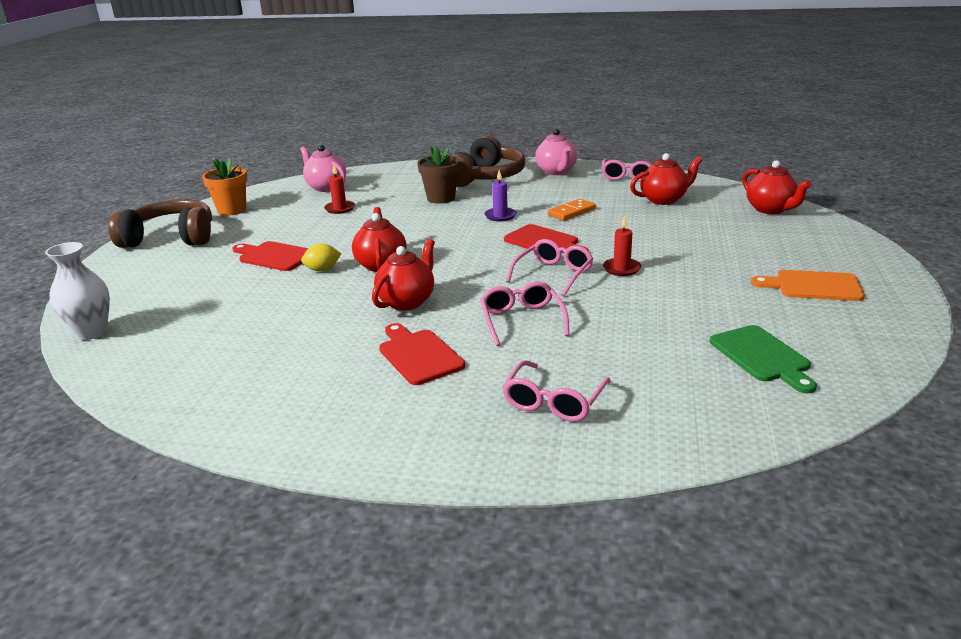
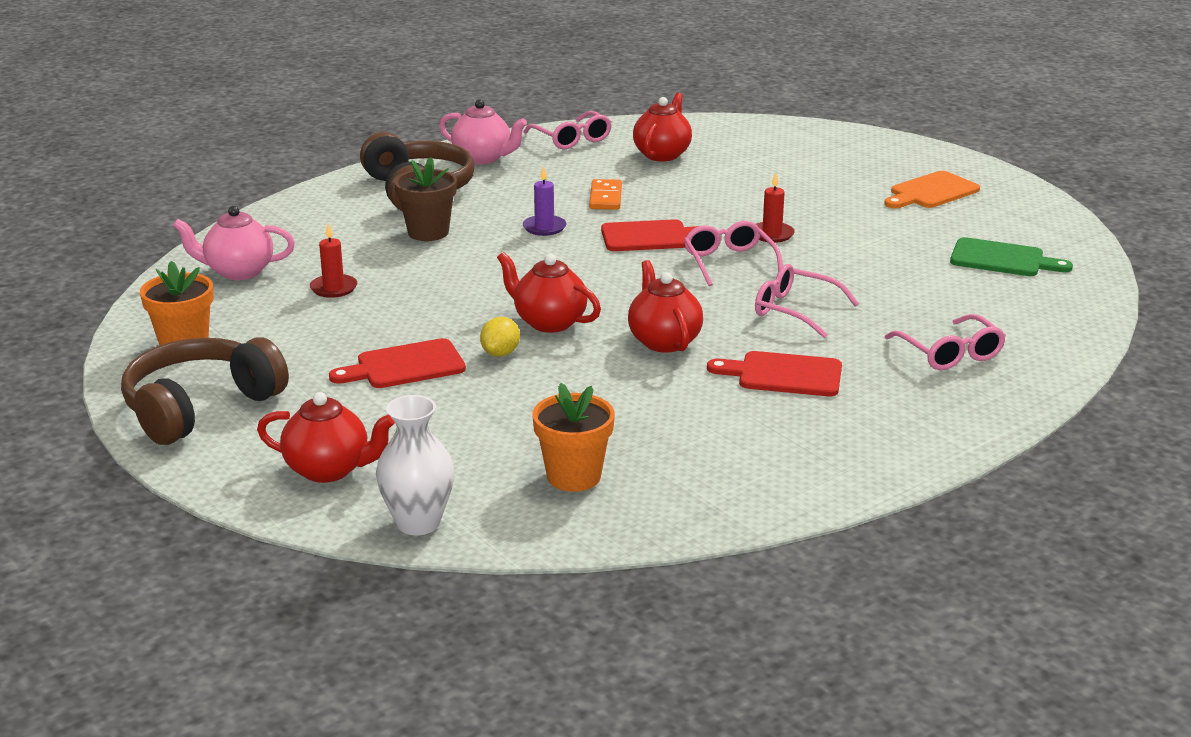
camera: 50 degrees left, 0 degrees up
red teapot [742,160,811,214] -> red teapot moved to [257,392,395,483]
none -> orange flower pot [532,383,615,492]

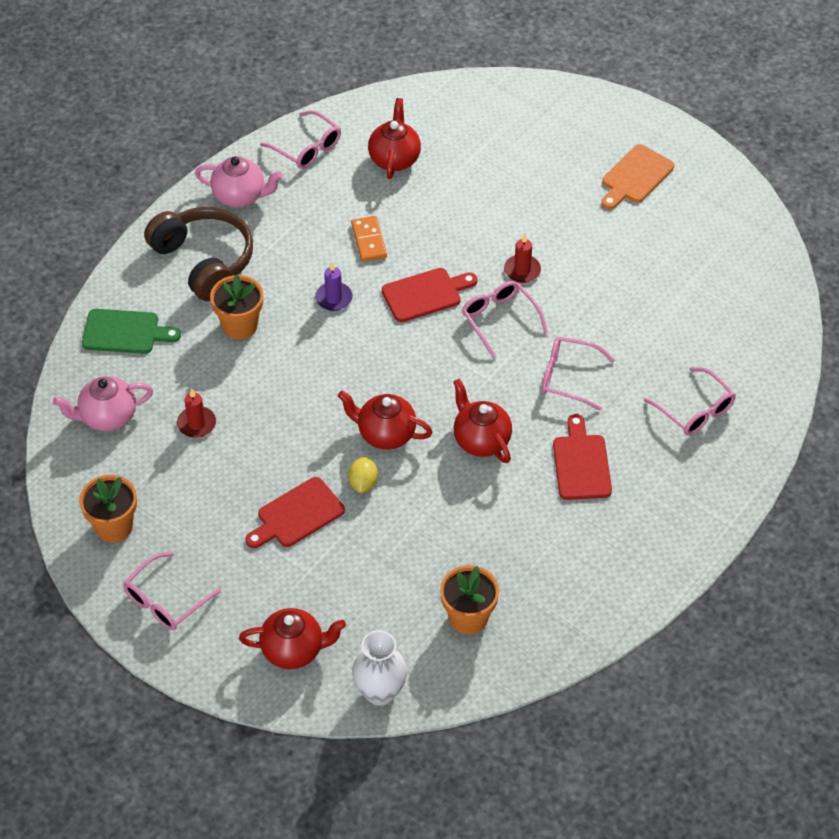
camera: 15 degrees left, 25 degrees up
brown headphones [121,337,289,445] -> pink glasses [123,552,221,630]
brown flower pot [394,157,457,241] -> orange flower pot [210,274,263,339]
red cutting board [707,351,842,396] -> red cutting board turned 90 degrees clockwise [553,414,612,500]
green cutting board [950,237,1073,276] -> green cutting board moved to [82,309,181,354]

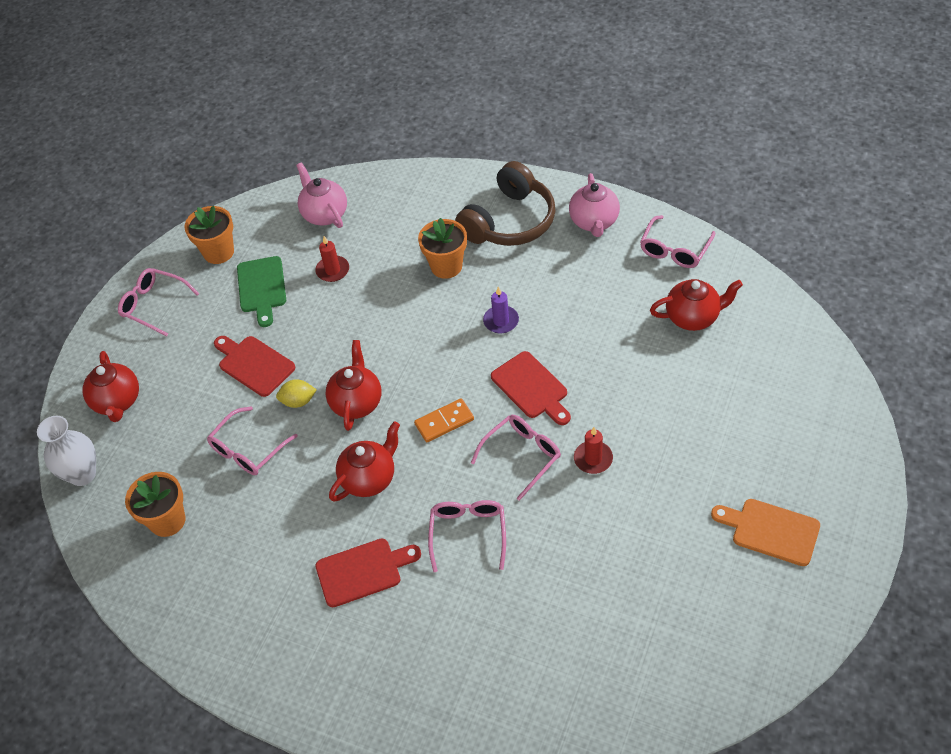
camera: 80 degrees right, 0 degrees up
green cutting board [82,309,181,354] -> green cutting board moved to [237,256,286,327]
orange domino [351,216,387,262] -> orange domino moved to [414,398,474,442]
pink glasses [644,367,736,435] -> pink glasses moved to [207,406,298,475]

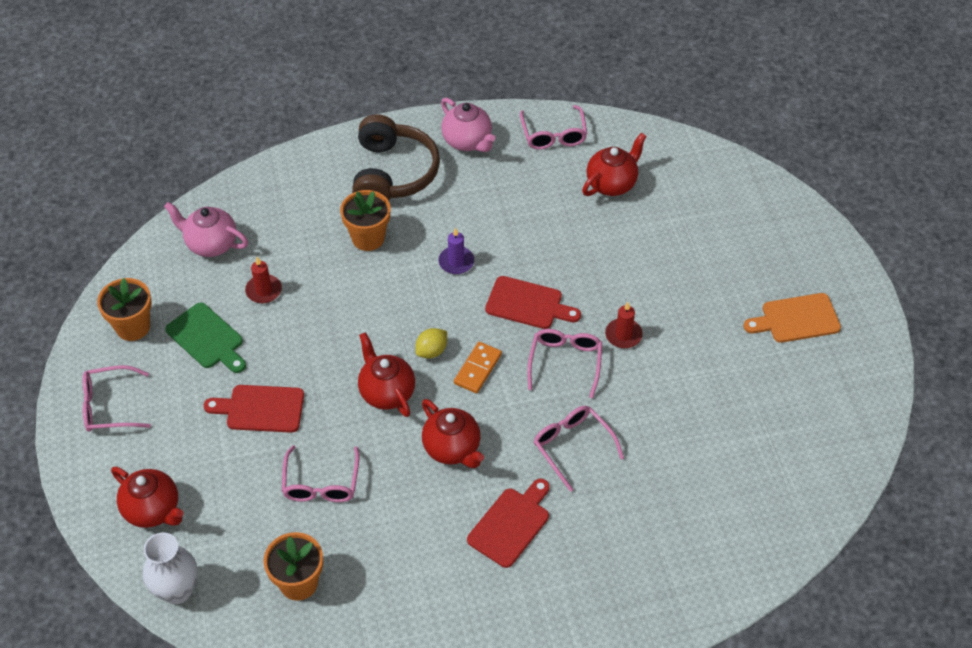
camera: 40 degrees left, 0 degrees up
yellow lemon [276,379,316,408] -> yellow lemon moved to [415,328,447,358]
red teapot [329,421,400,502] -> red teapot turned 135 degrees clockwise [422,399,484,468]

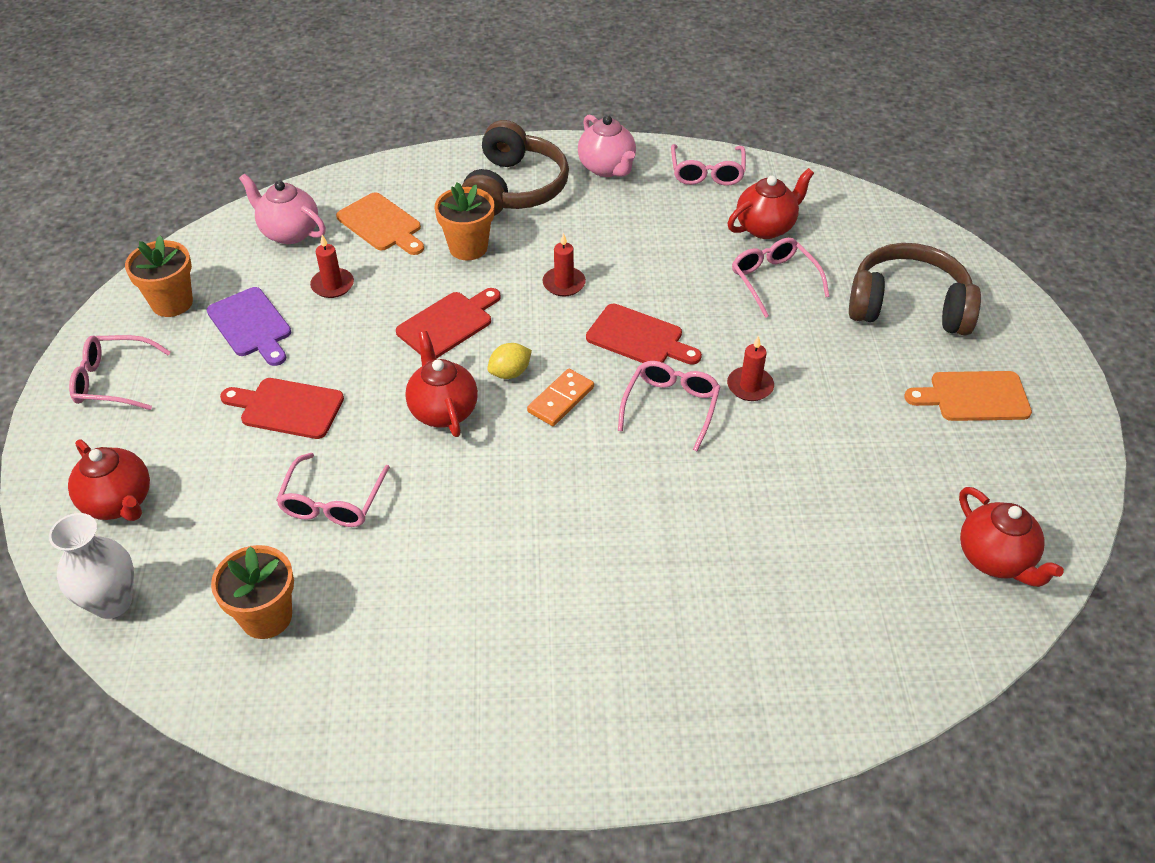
camera: 10 degrees right, 5 degrees down
green cutting board [165,302,246,373] -> purple cutting board [207,287,291,366]
red teapot [422,399,484,468] -> red teapot moved to [959,487,1064,587]
purple candle [438,227,474,274] -> red candle [543,233,586,297]
red cutting board [467,479,550,568] -> red cutting board moved to [396,288,501,359]
pink glasses [533,406,624,492] -> pink glasses moved to [732,238,830,318]
none -> orange cutting board [336,192,424,255]
none -> brown headphones [849,243,981,336]

